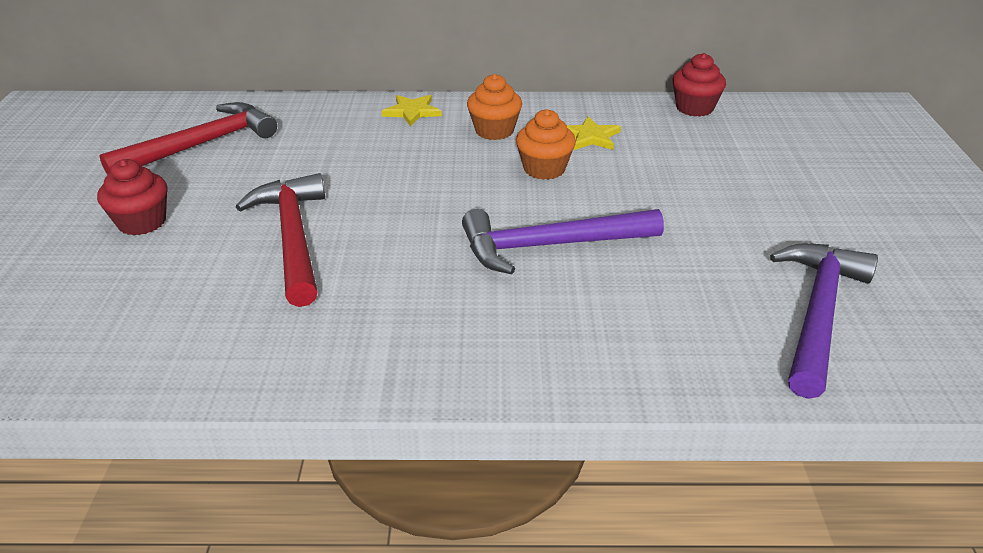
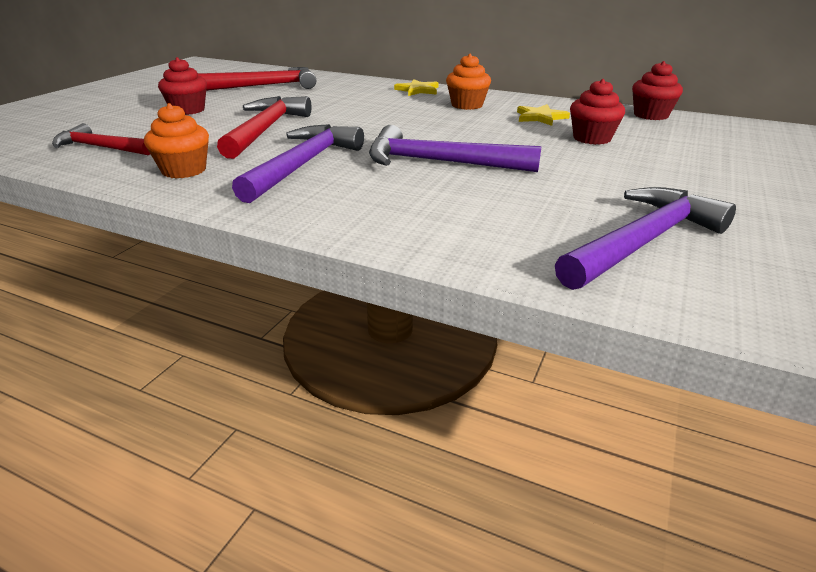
camera: 25 degrees right, 5 degrees down
orange cupcake [516,109,576,180] -> orange cupcake moved to [144,103,209,179]
none -> red hammer [52,123,150,155]
none -> purple hammer [232,124,364,203]
none -> red cupcake [570,79,625,145]

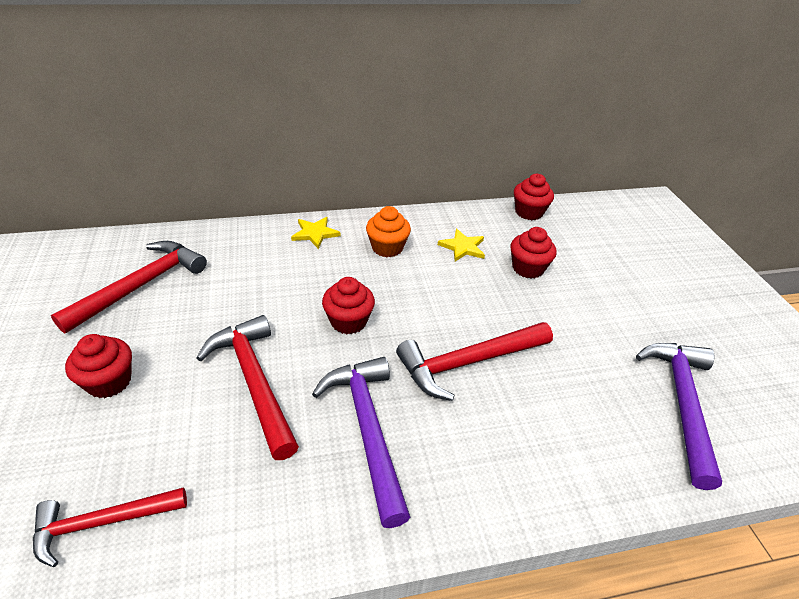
camera: 40 degrees left, 10 degrees up
orange cupcake [144,103,209,179] -> none
purple hammer [369,125,541,172] -> red hammer [396,322,553,401]
none -> red cupcake [322,277,375,334]

